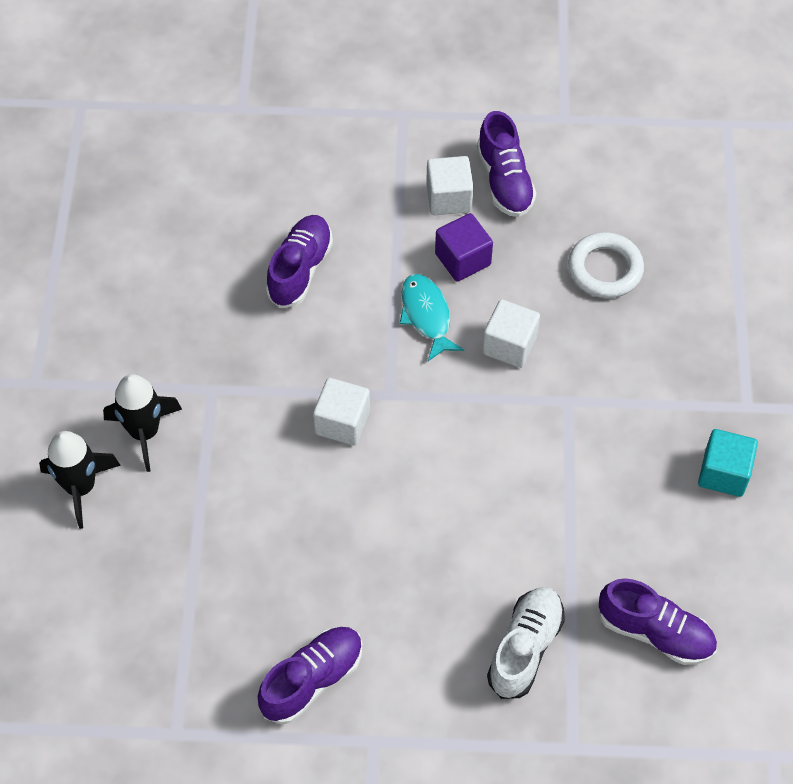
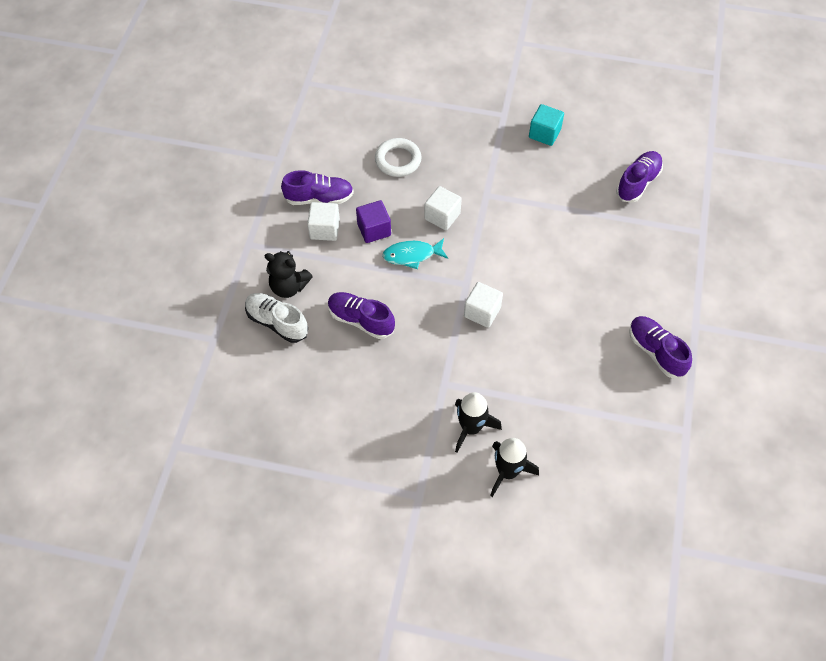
camera: 80 degrees left, 0 degrees up
white shoe [487,587,565,699] -> white shoe moved to [245,293,308,343]
none -> black teddy bear [265,251,313,298]

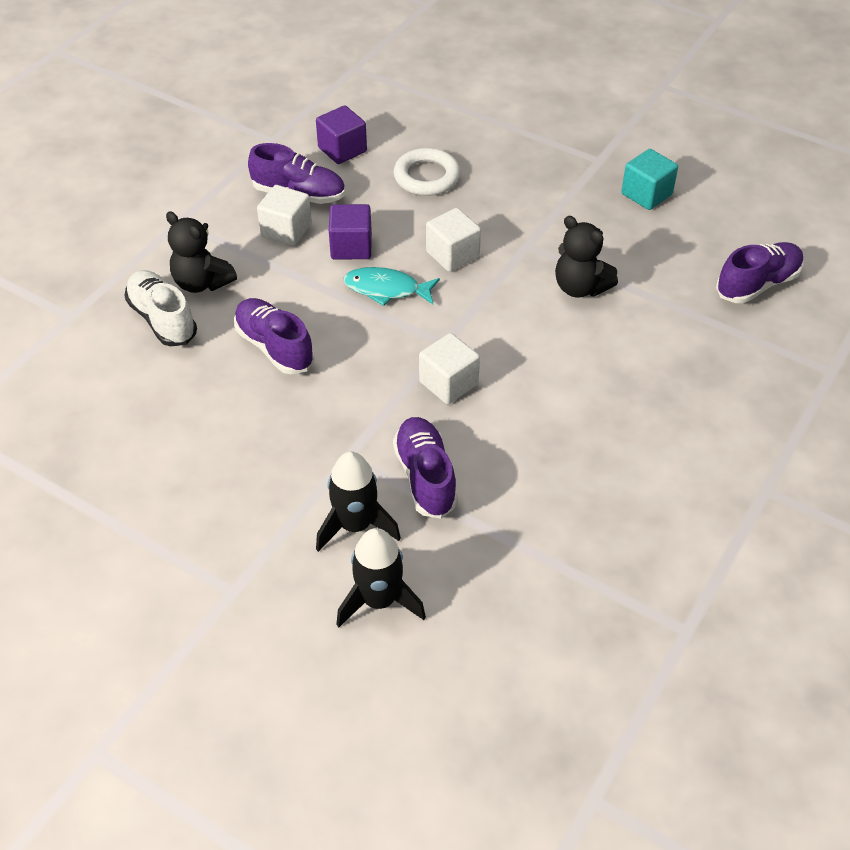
camera: 20 degrees right, 10 degrees down
purple shoe [629,316,692,378] -> purple shoe moved to [393,417,458,519]
none -> purple cube [316,105,367,164]
none -> black teddy bear [555,216,618,297]

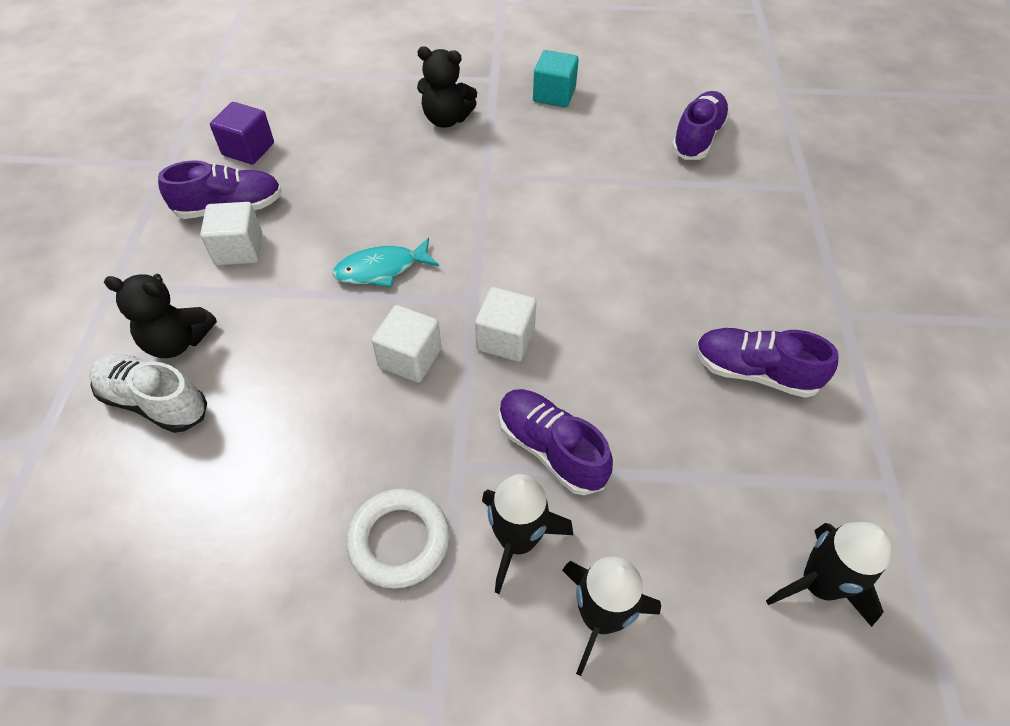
camera: 30 degrees left, 5 degrees up
purple shoe [234,298,314,374] -> purple shoe moved to [695,328,839,398]
purple cube [329,204,372,260] -> none
white ring [394,148,460,196] -> white ring moved to [346,489,449,589]
white cube [426,208,481,272] -> white cube moved to [372,305,441,383]
black teddy bear [555,216,618,297] -> black teddy bear moved to [417,46,477,128]
none -> black rocket [766,522,891,627]

